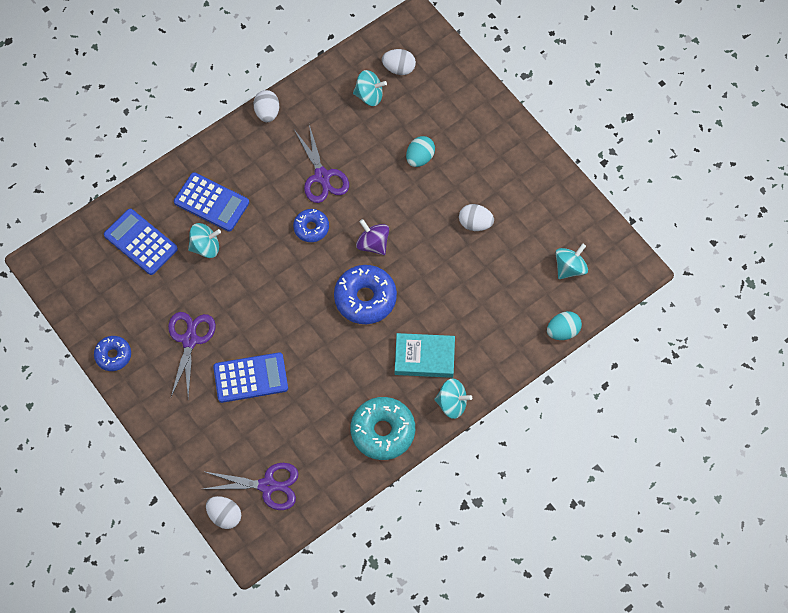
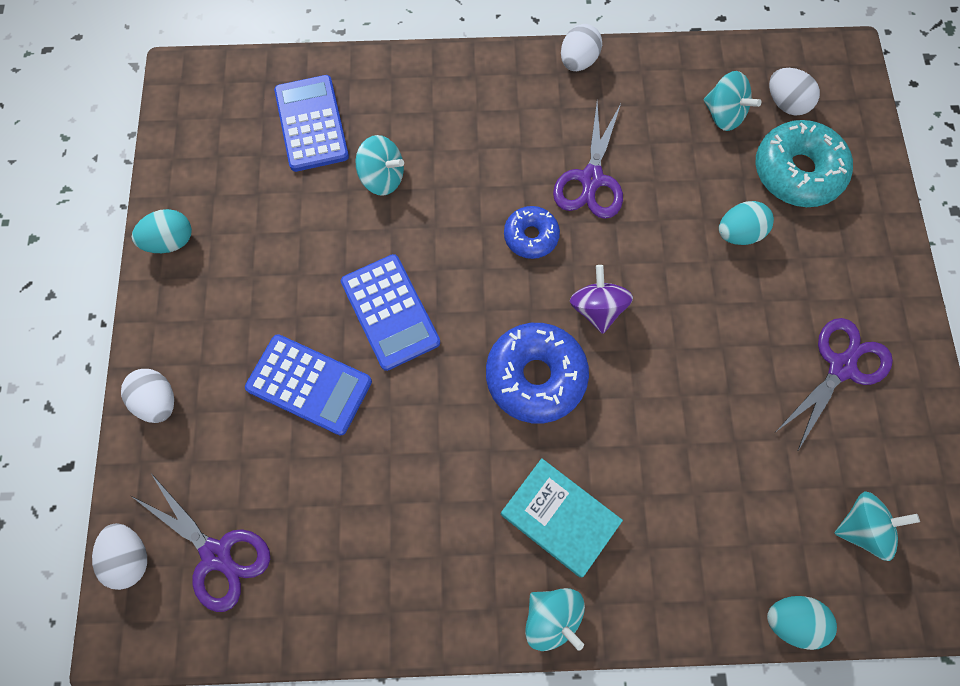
camera: 35 degrees right, 5 degrees up
blue donut [94,336,131,371] -> turquoise egg [132,209,192,253]
purple scissors [168,312,216,398] -> purple scissors moved to [777,318,893,450]
blue calculator [174,172,249,232] -> blue calculator moved to [341,254,440,371]
turquoise donut [351,397,415,460] -> turquoise donut moved to [756,120,853,207]
white egg [459,204,494,231] -> white egg moved to [121,369,174,423]

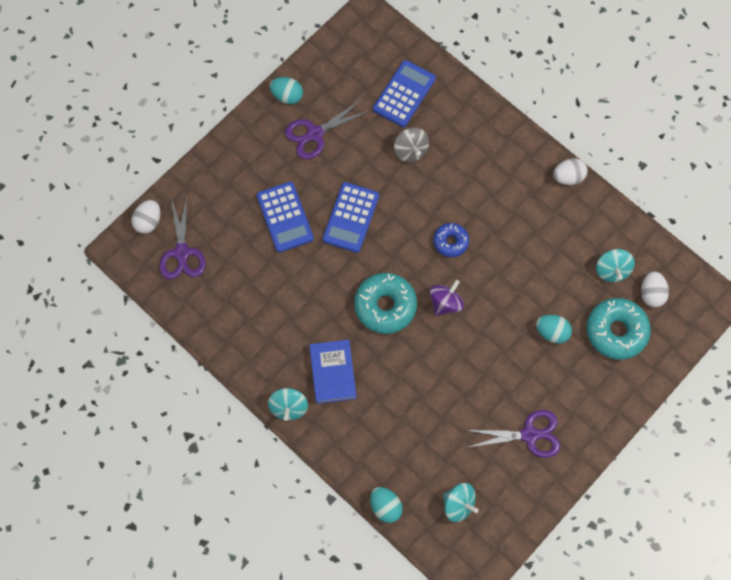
camera: 45 degrees right, 0 degrees up
white egg [121,369,174,423] -> none
turquoise spinning top [356,135,404,196] -> grey spinning top [394,128,429,162]
blue donut [486,323,589,423] -> turquoise donut [354,273,417,334]
turquoise book [501,458,623,577] -> blue book [309,340,357,404]
purple scissors [553,103,623,219] -> purple scissors moved to [285,99,370,159]

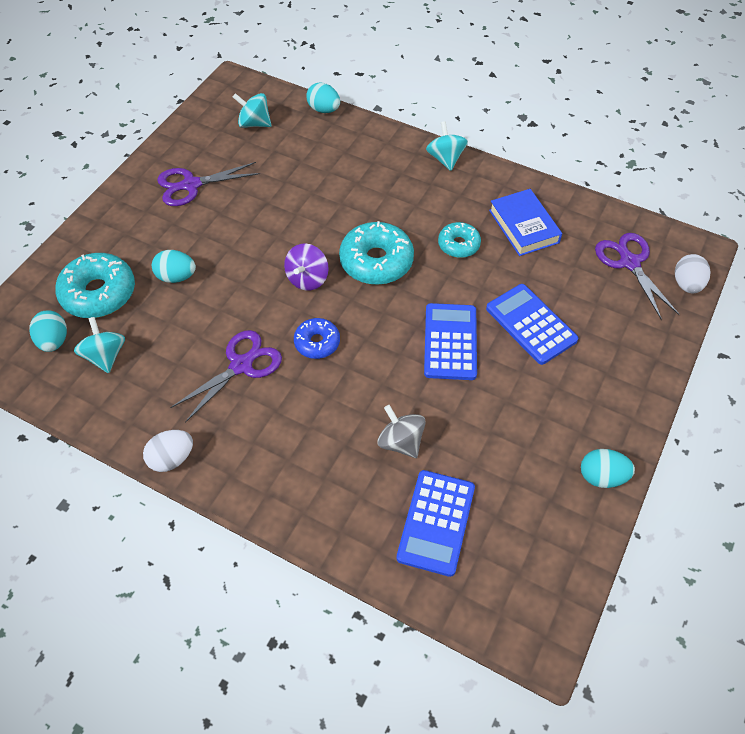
camera: 165 degrees right, 15 degrees down
purple scissors [285,99,370,159] -> purple scissors moved to [170,330,282,423]
blue book [309,340,357,404] -> blue book moved to [489,189,562,256]
white egg [641,271,669,307] -> turquoise egg [29,310,67,352]
none -> turquoise donut [438,222,481,258]

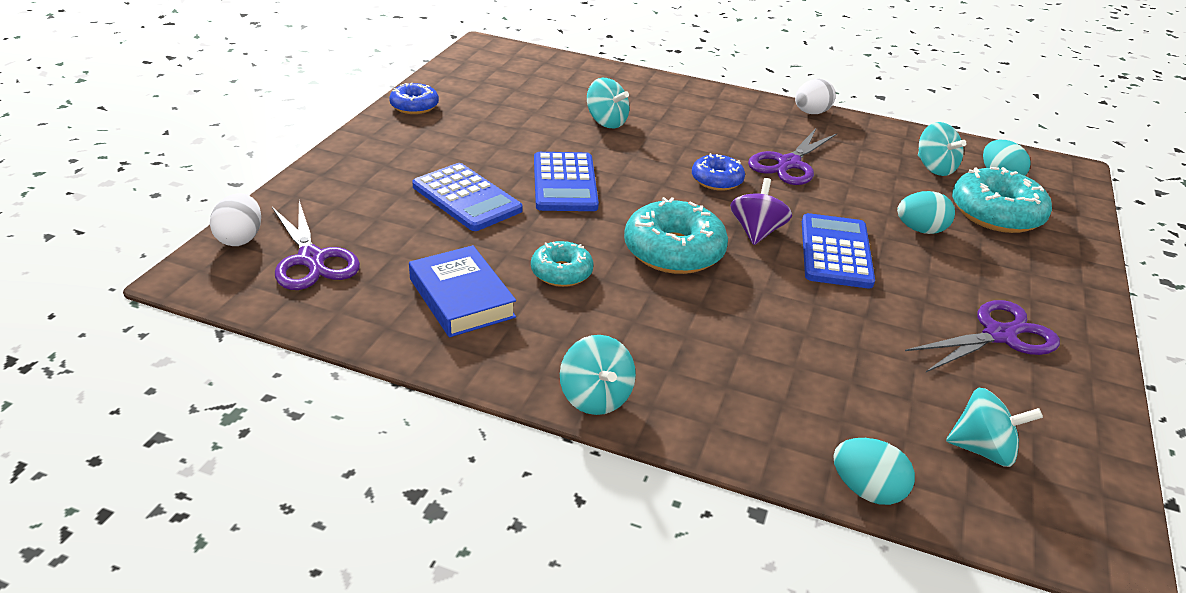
camera: 170 degrees right, 20 degrees down
grey spinning top [377,405,426,458] -> turquoise spinning top [587,78,629,128]
blue calculator [396,470,475,577] -> blue calculator moved to [802,213,875,289]
turquoise egg [581,449,635,488] -> blue donut [389,83,439,114]

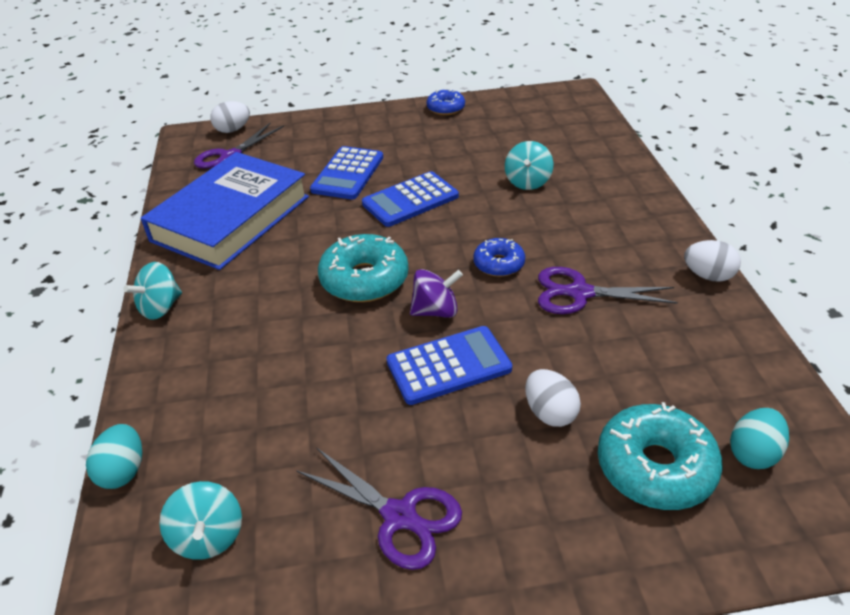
camera: 65 degrees right, 5 degrees up
blue book [409,245,516,337] -> blue book [141,152,309,270], size x1.84
turquoise donut [531,241,594,287] -> none
turquoise egg [897,191,955,234] -> white egg [525,369,581,427]
turquoise spinning top [918,122,966,176] -> none

